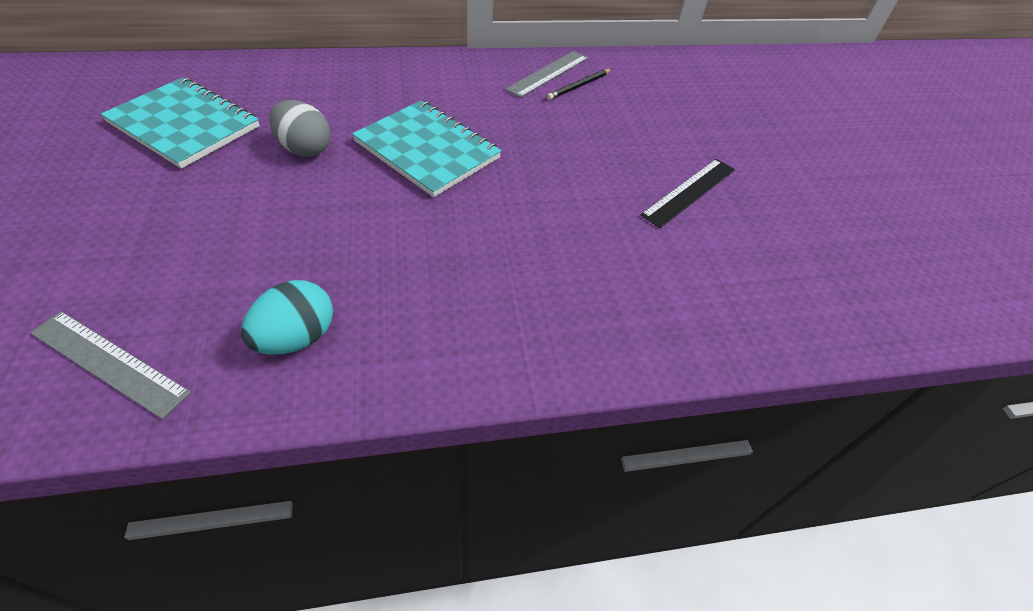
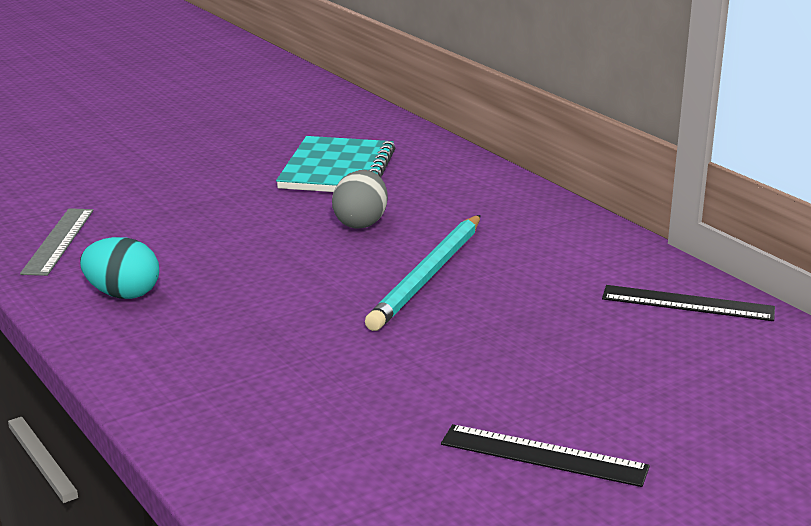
camera: 70 degrees right, 25 degrees down
turquoise notebook [352,100,502,197] -> turquoise pencil [365,215,481,331]
grey ruler [505,51,588,98] -> black ruler [602,285,775,321]
black pencil [547,69,612,100] -> none

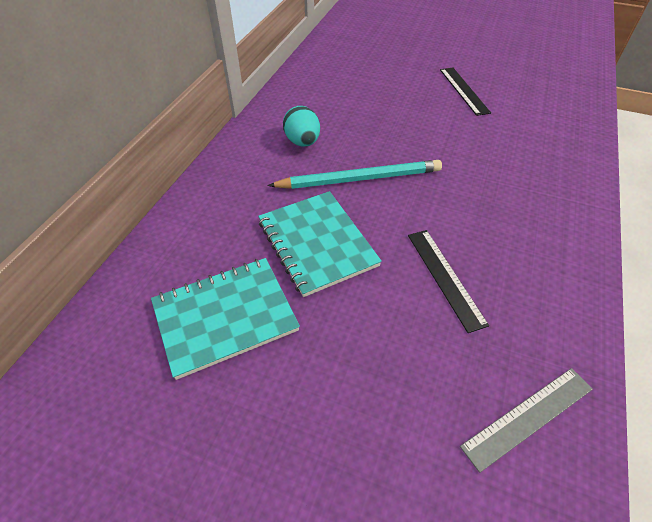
camera: 125 degrees left, 25 degrees up
turquoise egg [80,237,159,299] -> turquoise egg moved to [283,106,320,147]
grey egg [332,170,388,228] -> turquoise notebook [258,191,382,297]
black ruler [602,285,775,321] -> black ruler moved to [408,230,489,333]

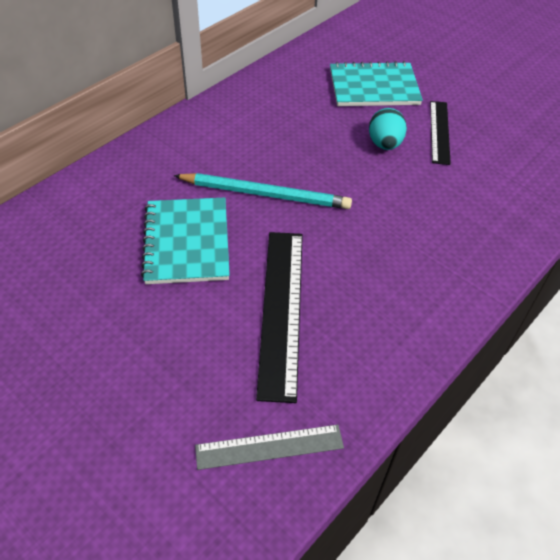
camera: 20 degrees right, 0 degrees up
turquoise notebook [151,258,300,380] -> turquoise notebook moved to [330,61,423,106]
turquoise egg [283,106,320,147] -> turquoise egg moved to [369,108,407,150]
black ruler [408,230,489,333] -> black ruler [256,232,303,403], size x1.64

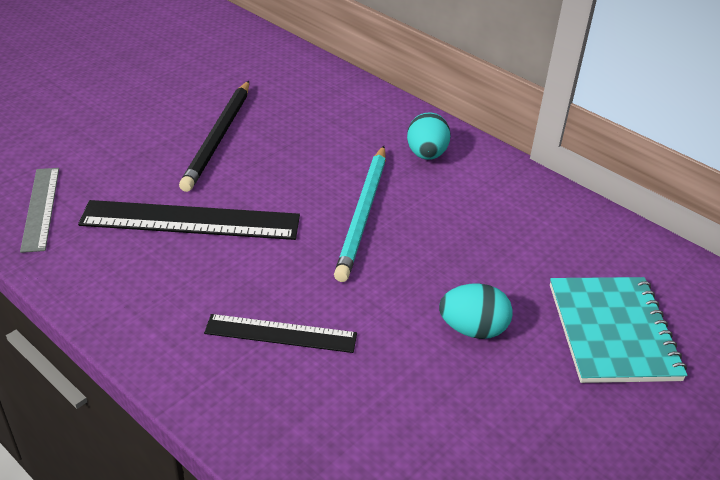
camera: 90 degrees right, 10 degrees down
turquoise notebook [141,197,230,284] -> none
black ruler [430,101,451,165] -> black ruler moved to [204,314,357,353]
none -> black pencil [179,81,249,192]
none -> turquoise egg [407,112,450,160]

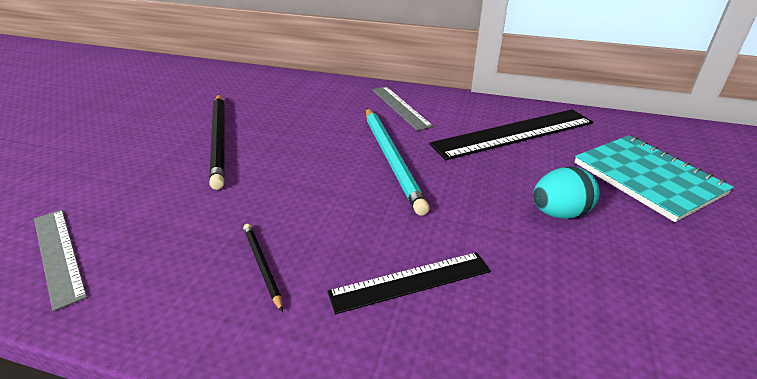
camera: 25 degrees left, 5 degrees down
black ruler [78,200,300,240] -> black ruler moved to [429,109,593,160]
turquoise egg [407,112,450,160] -> grey ruler [372,86,433,131]
none -> black pencil [243,224,283,312]

